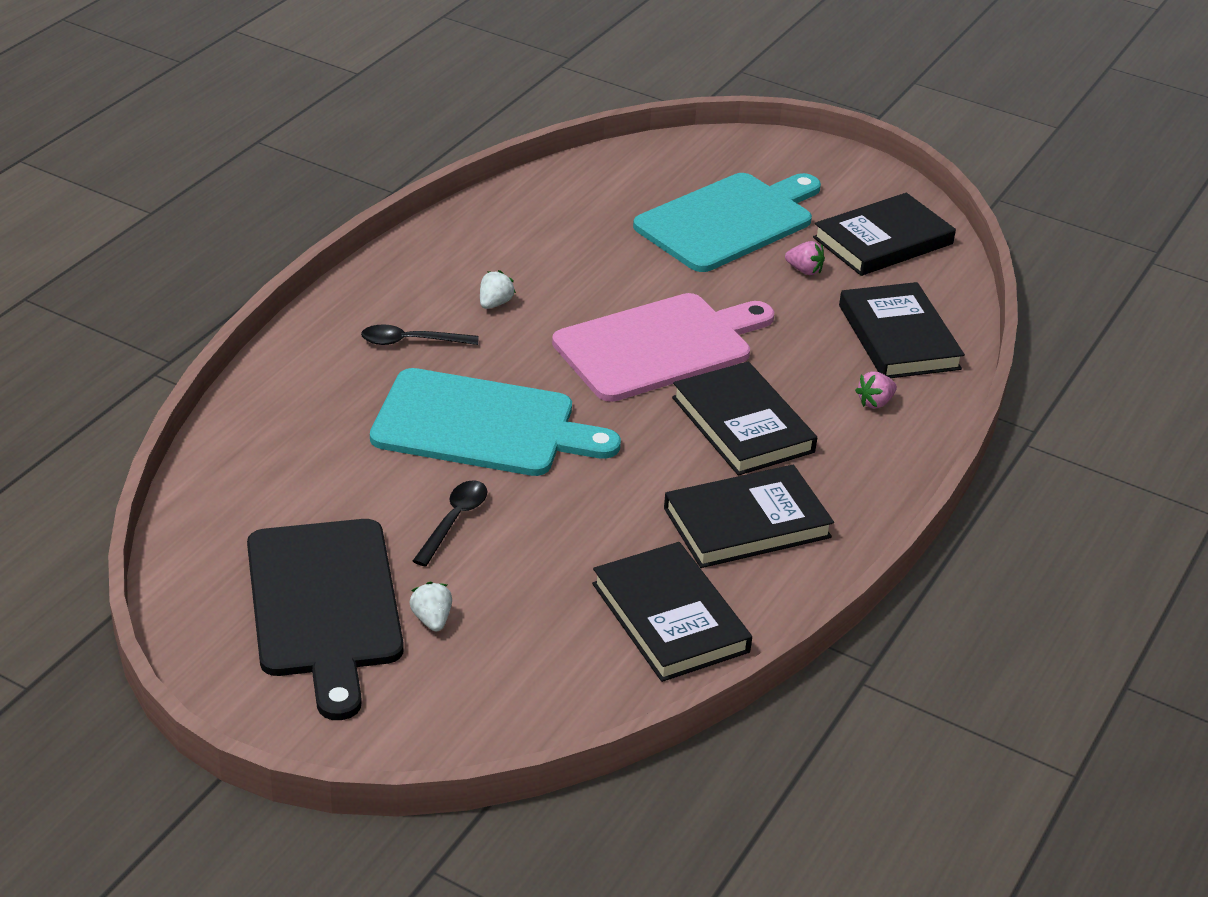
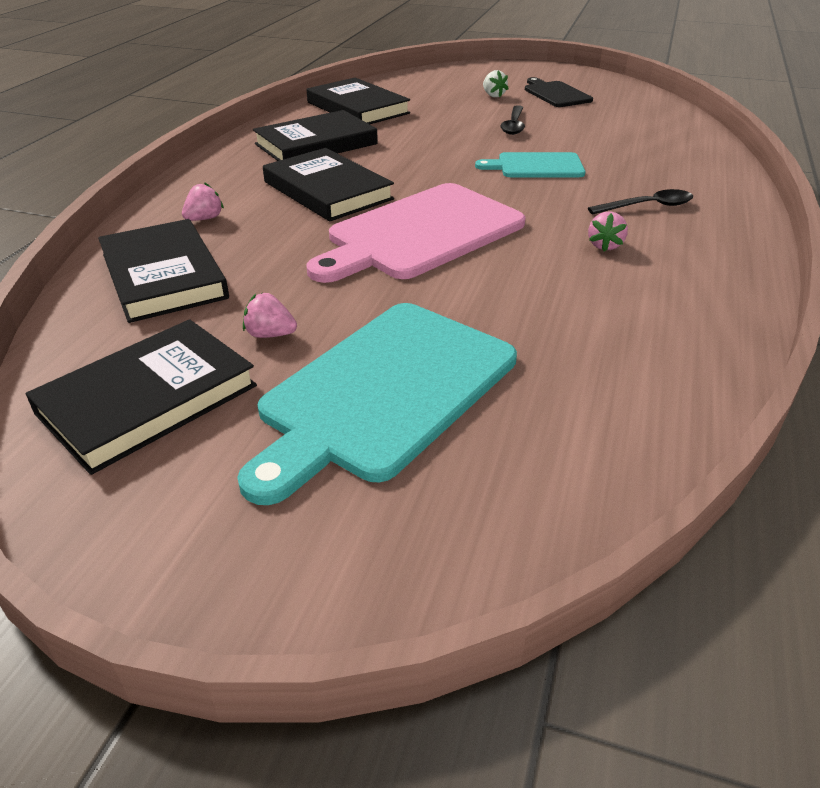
camera: 170 degrees right, 0 degrees up
black cutting board [247,519,404,720] -> black cutting board [525,77,593,107], size x0.54
turquoise cutting board [370,368,621,476] -> turquoise cutting board [475,152,585,177], size x0.54
white strawberry [480,270,516,309] -> pink strawberry [588,211,628,252]

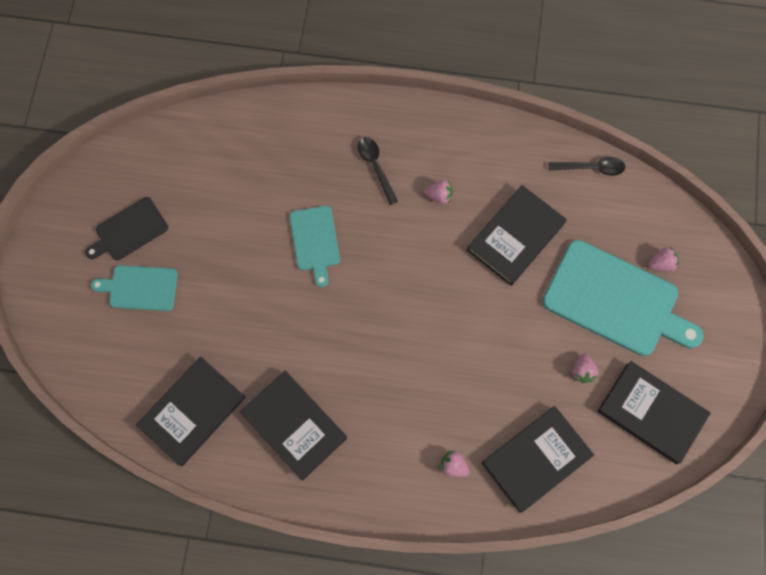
camera: 100 degrees left, 35 degrees up
black book [263,148,394,221] -> black book moved to [467,185,567,286]
pink cutting board [306,183,526,283] -> none
white strawberry [483,70,509,97] -> turquoise cutting board [91,265,178,311]
black spoon [500,105,525,135] -> black spoon moved to [548,157,625,176]
none -> pink strawberry [649,247,679,271]

